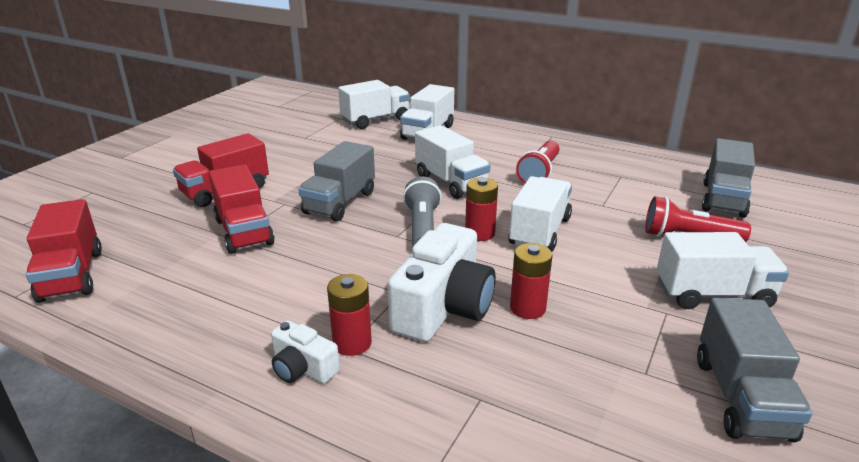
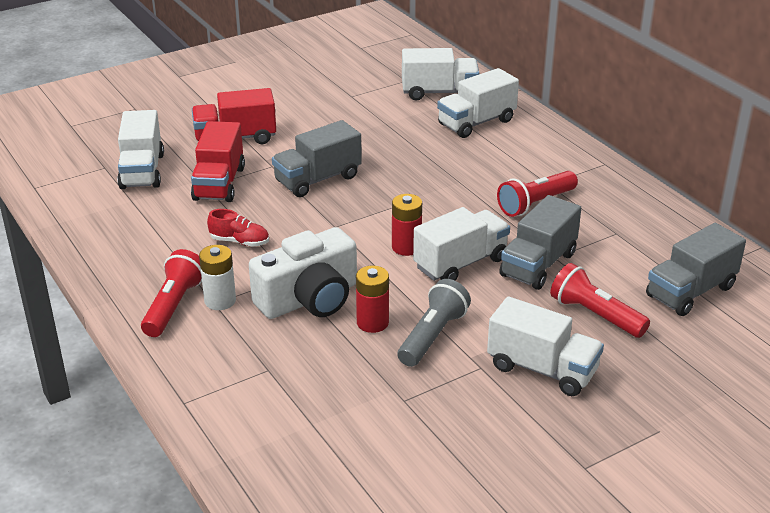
camera: 30 degrees right, 5 degrees up
red truck [26,199,102,303] -> none
white camera [271,320,340,384] -> red flashlight [141,249,202,337]
red battery [327,274,372,356] -> white battery [199,245,236,310]
grey flashlight [403,177,442,246] -> grey flashlight moved to [398,279,471,367]
white truck [415,125,490,199] -> white truck moved to [117,110,164,189]
grey truck [697,298,812,442] -> grey truck moved to [499,195,581,290]
none -> red shoe [207,209,269,247]

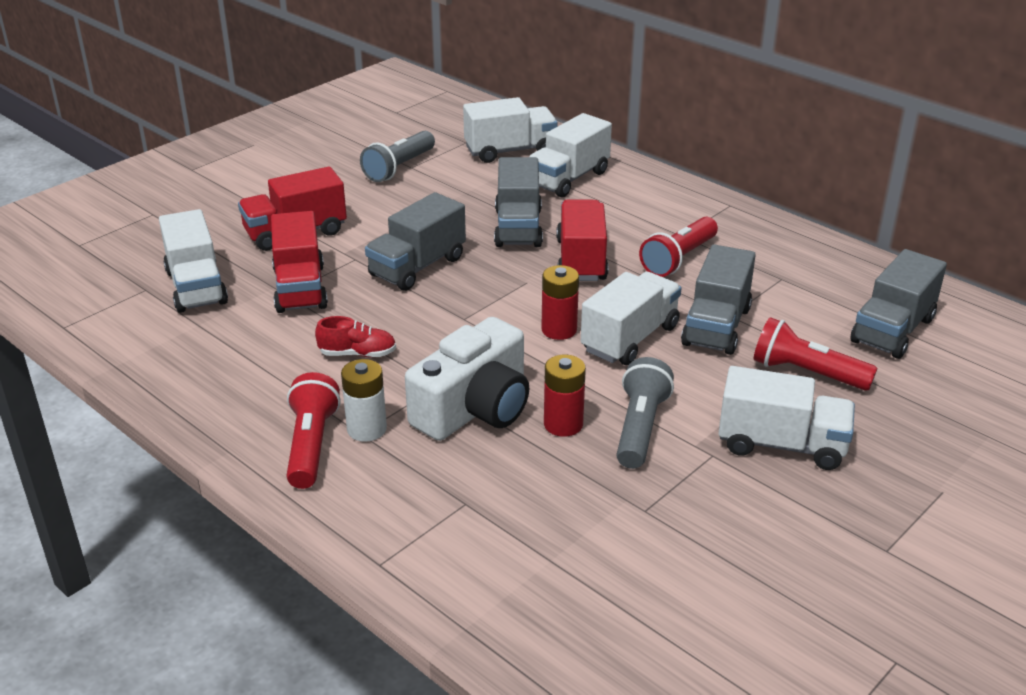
camera: 15 degrees left, 0 degrees up
none -> grey flashlight [360,131,435,182]
none -> grey truck [494,157,543,247]
none -> red truck [556,199,608,281]

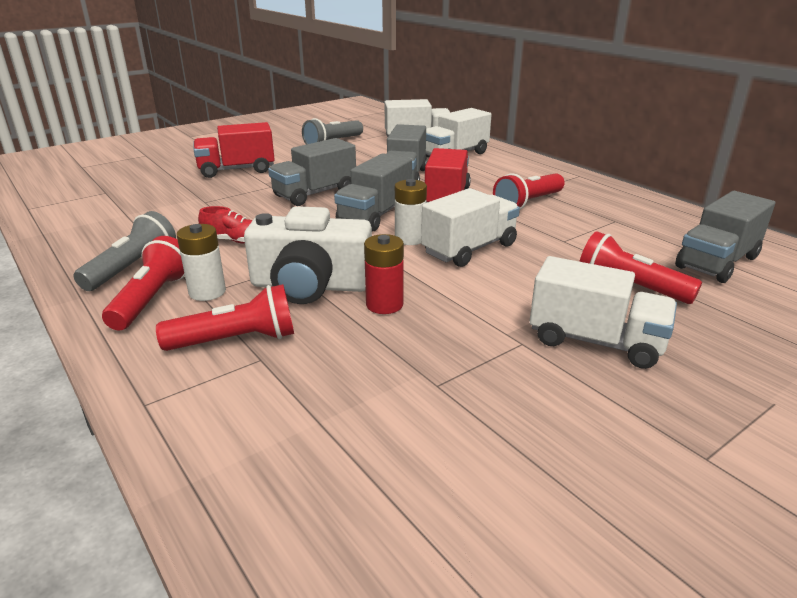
camera: 10 degrees right, 5 degrees down
white truck [159,209,228,313] -> none
red truck [271,211,328,313] -> none
white camera [405,317,529,441] -> white camera turned 45 degrees clockwise [244,206,372,304]
red battery [541,265,579,340] -> white battery [395,179,427,245]
grey flashlight [616,357,674,469] -> grey flashlight moved to [74,211,176,291]
grey truck [681,244,756,355] -> grey truck moved to [334,153,412,232]
none -> red flashlight [156,284,294,351]

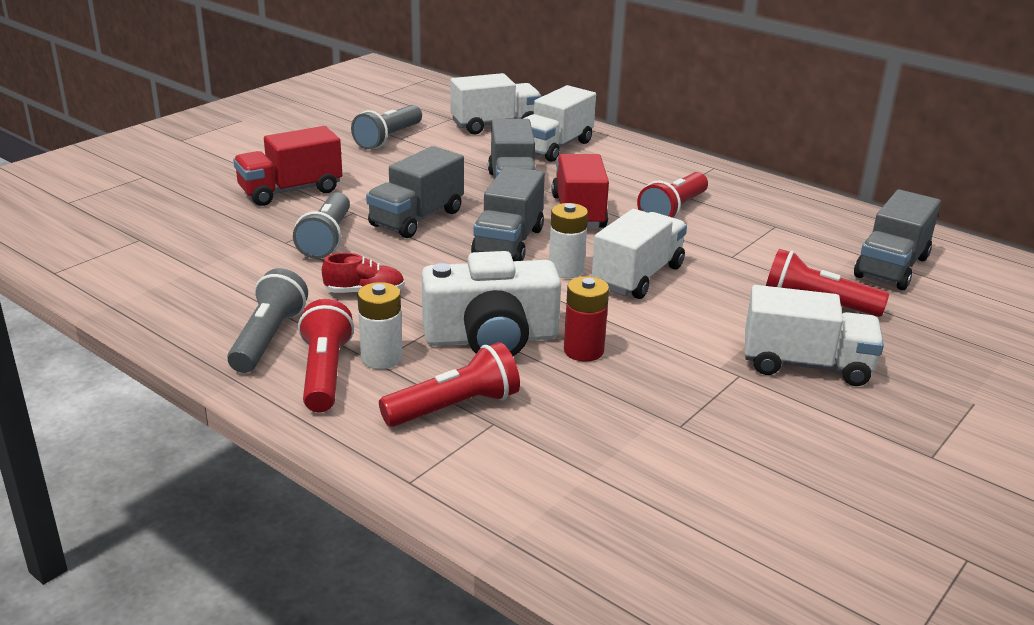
camera: 15 degrees left, 0 degrees up
none -> grey flashlight [293,192,350,259]

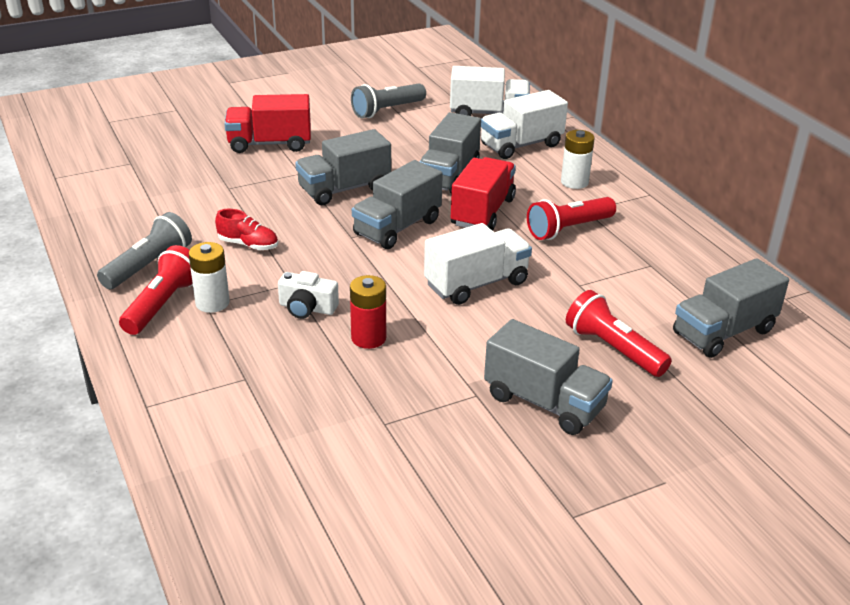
camera: 25 degrees right, 5 degrees up
grey flashlight [293,192,350,259] -> none
red flashlight [379,342,520,427] -> none
white camera [422,251,561,356] -> white camera [278,271,339,319], size x0.51
white battery [549,203,588,278] -> white battery moved to [561,130,595,189]
white truck [745,285,884,386] -> grey truck [484,319,613,435]

